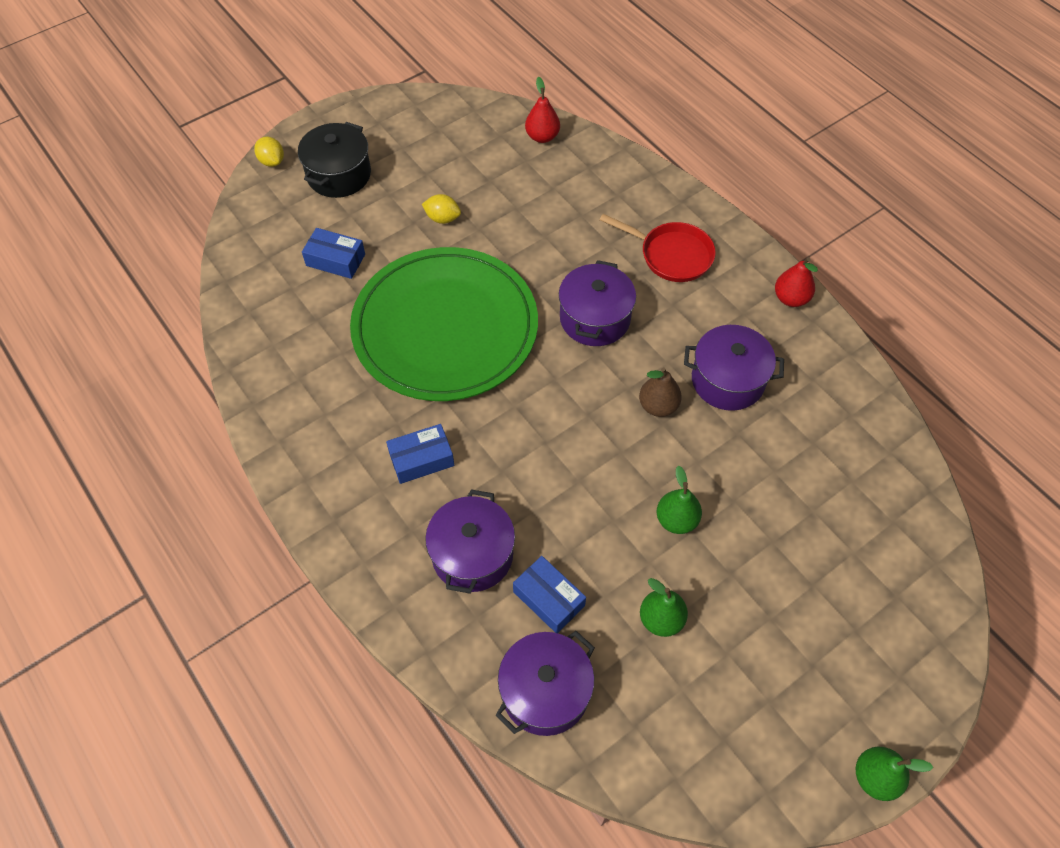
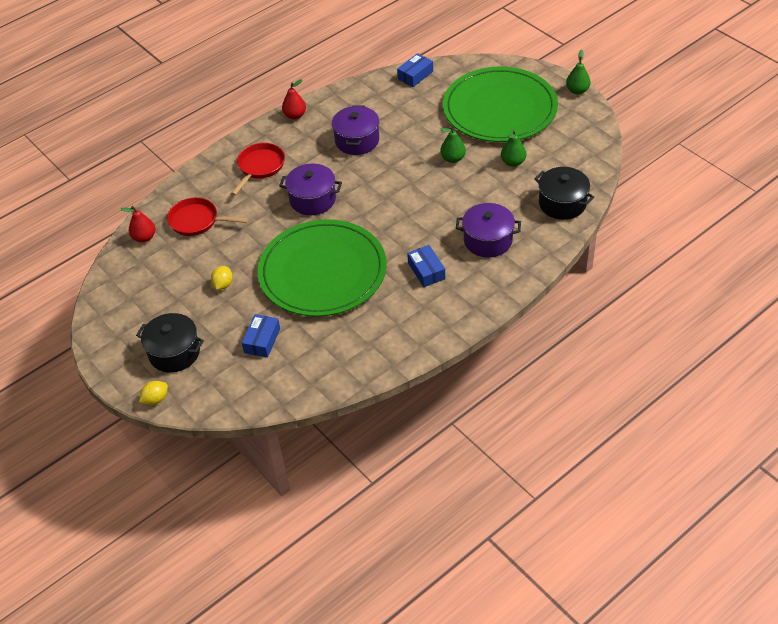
camera: 90 degrees left, 10 degrees down
purple pot [495,631,595,736] -> black pot [534,167,594,220]
blue box [513,556,586,633] -> blue box moved to [397,53,433,87]
brown pear [639,367,682,417] -> none
none -> red pan [167,197,249,236]
none -> green plate [443,67,558,142]

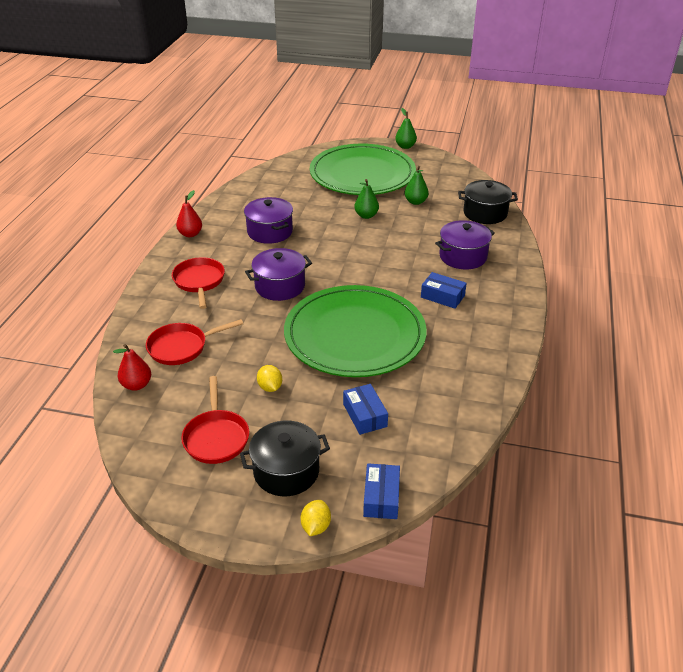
camera: 40 degrees left, 10 degrees down
blue box [397,53,433,87] -> blue box moved to [363,463,400,519]
none -> red pan [181,376,249,464]

